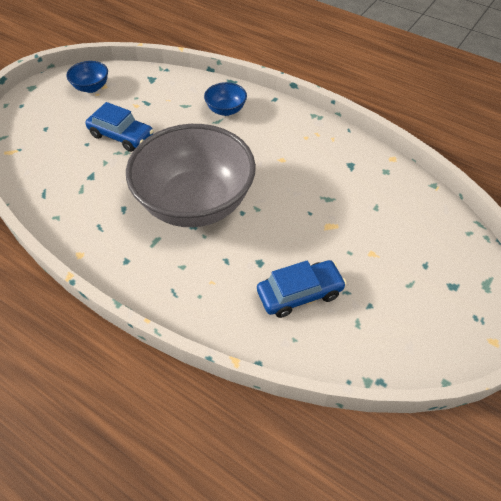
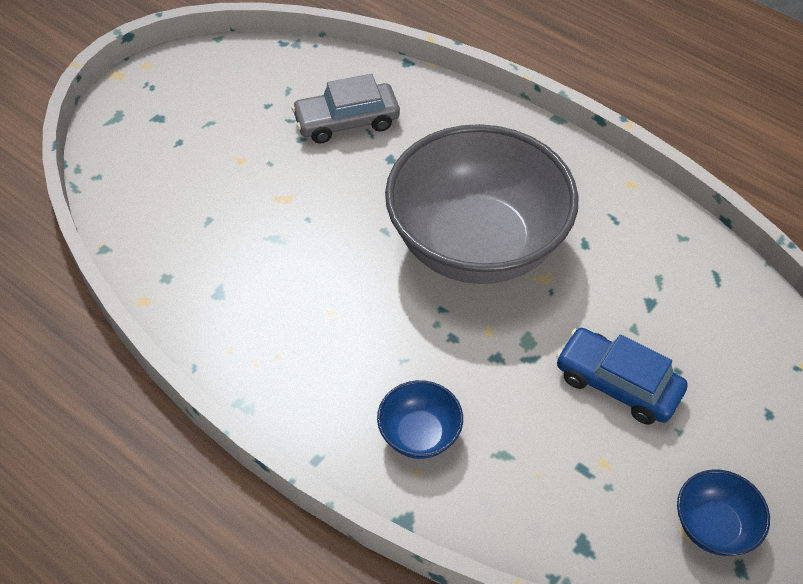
camera: 175 degrees left, 0 degrees up
blue car [257,260,346,318] -> grey car [291,74,400,144]

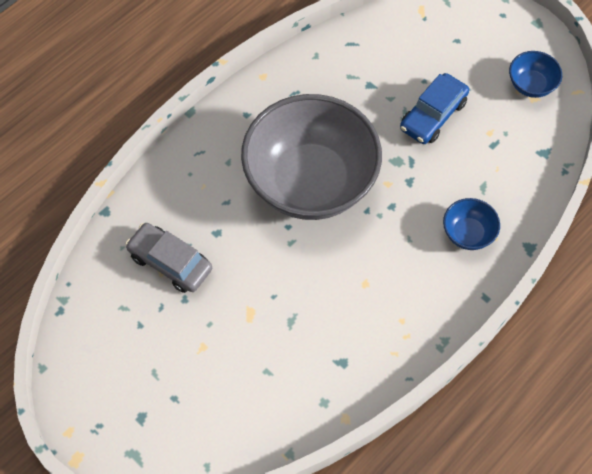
camera: 85 degrees left, 10 degrees up
grey car [291,74,400,144] -> grey car turned 135 degrees clockwise [125,223,212,293]

